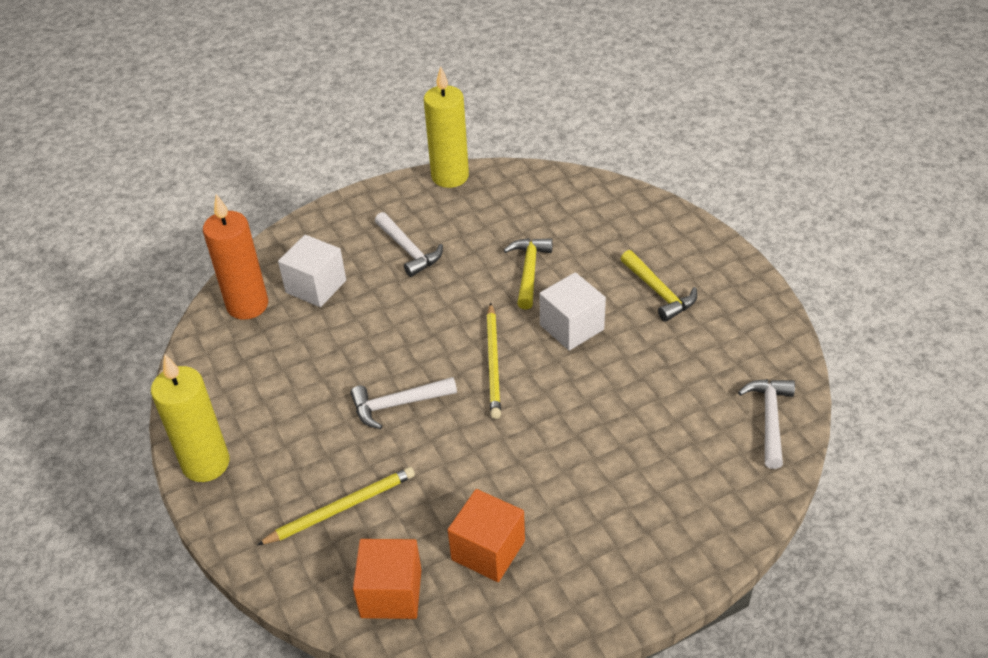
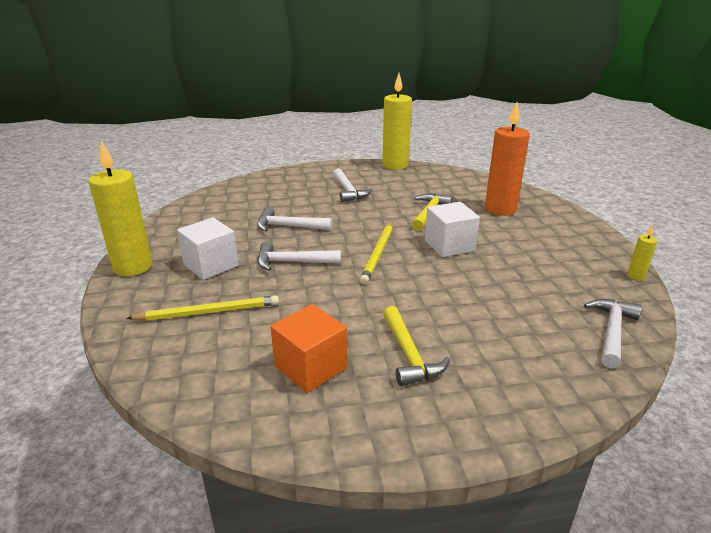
camera: 15 degrees right, 15 degrees down
orange candle [203,194,268,320] -> orange candle moved to [485,102,530,216]
white cube [278,235,346,307] -> white cube moved to [177,217,238,280]
orange cube [353,539,421,619] -> none
yellow hammer [621,250,697,322] -> yellow hammer moved to [383,306,450,386]
none -> white hammer [257,207,332,232]
none -> yellow candle [627,225,657,280]

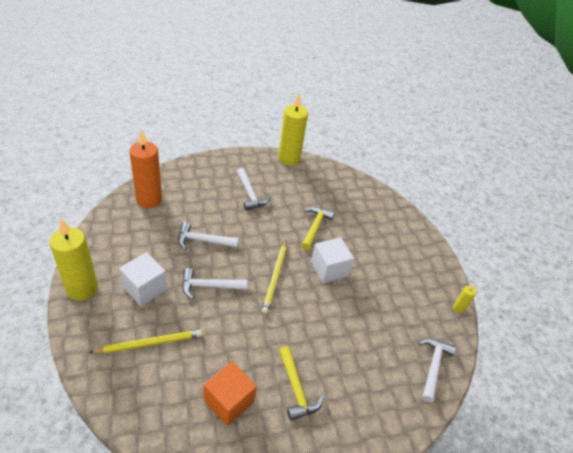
camera: 10 degrees left, 15 degrees up
orange candle [485,102,530,216] -> orange candle moved to [129,129,162,208]

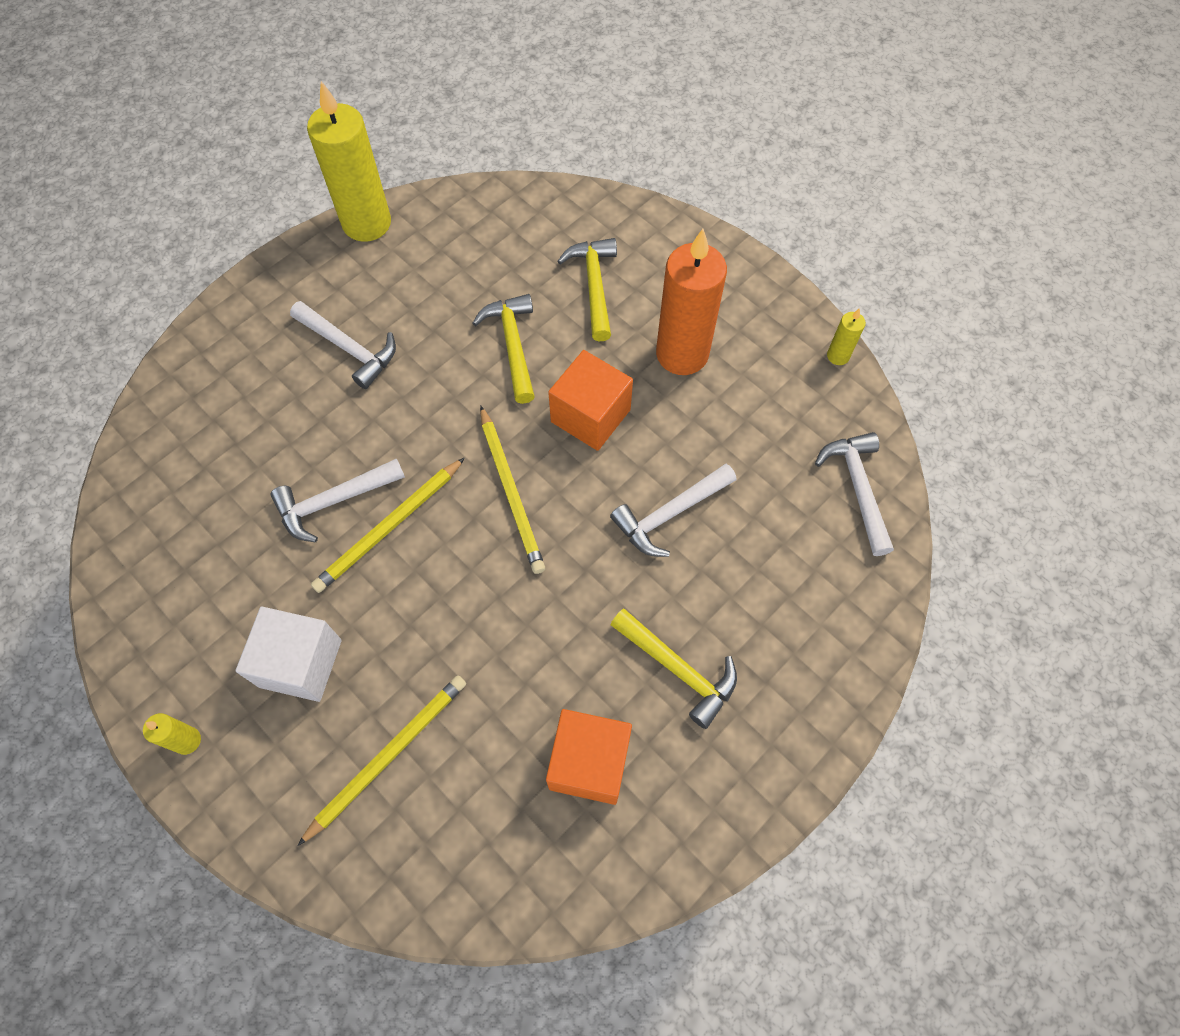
camera: 25 degrees left, 20 degrees up
yellow candle [50,219,98,301] -> yellow candle [143,713,201,755], size x0.43
orange candle [129,129,162,208] -> orange candle moved to [656,229,727,375]
white hammer [182,268,247,299] -> white hammer moved to [610,464,736,557]
white cube [311,237,354,283] -> orange cube [548,350,633,451]
none -> yellow pencil [311,457,465,593]
none -> yellow hammer [558,238,617,341]

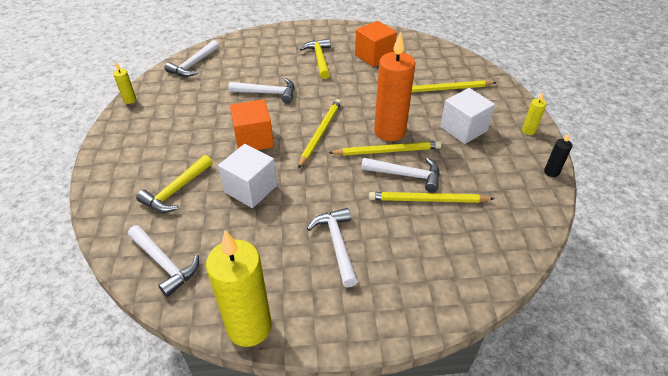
camera: 140 degrees left, 20 degrees down
yellow hammer [473,294,535,404] -> white cube [218,144,277,208]
orange candle [656,229,727,375] -> orange candle moved to [374,32,415,141]
none -> white hammer [128,225,199,297]
none -> yellow pencil [369,192,494,203]
none -> black candle [544,133,572,177]

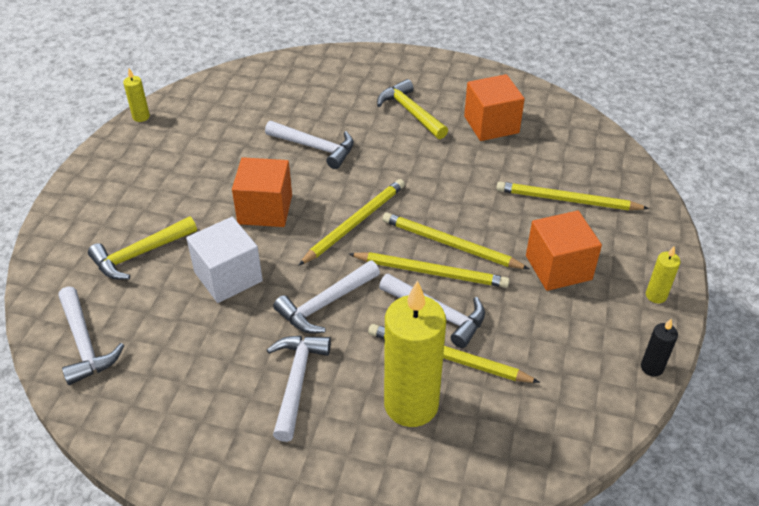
camera: 20 degrees right, 0 degrees up
white hammer [165,40,219,77] -> white hammer moved to [273,260,380,334]
yellow candle [206,230,272,347] -> yellow candle moved to [384,280,446,427]
yellow hammer [300,39,330,79] -> yellow hammer turned 45 degrees counterclockwise [377,79,448,139]
orange candle [374,32,415,141] -> yellow pencil [382,213,529,269]
white cube [440,88,495,144] -> orange cube [526,210,602,291]

